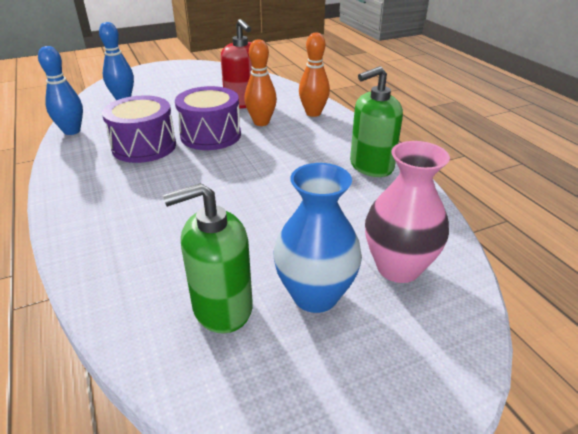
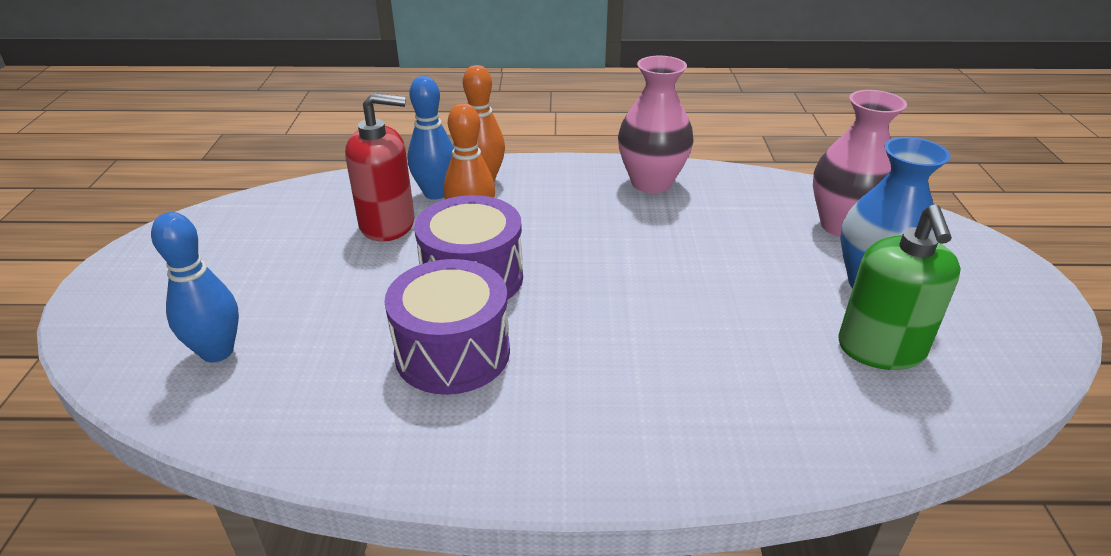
camera: 65 degrees left, 0 degrees up
blue bowling pin [38,46,83,135] -> blue bowling pin moved to [407,76,454,200]
green soap dispenser [350,66,403,177] -> pink vase [618,56,693,193]

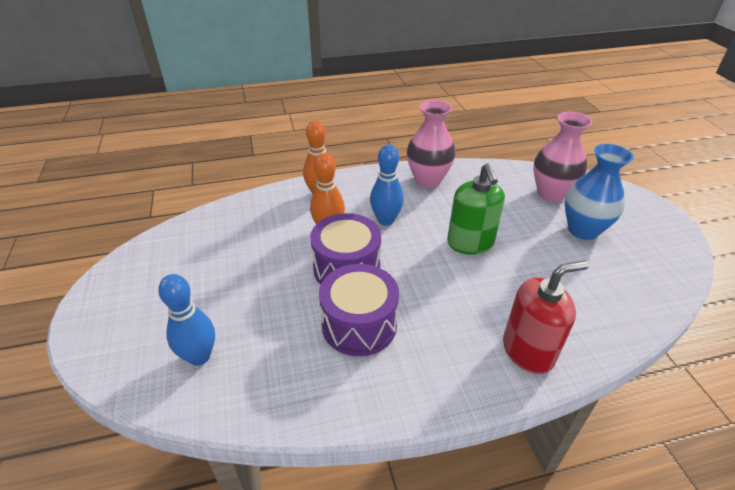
camera: 15 degrees left, 5 degrees up
red soap dispenser [345,93,415,242] -> red soap dispenser moved to [503,261,589,374]
blue bowling pin [407,76,454,200] -> blue bowling pin moved to [370,145,404,225]
green soap dispenser [838,204,961,370] -> green soap dispenser moved to [447,163,505,255]

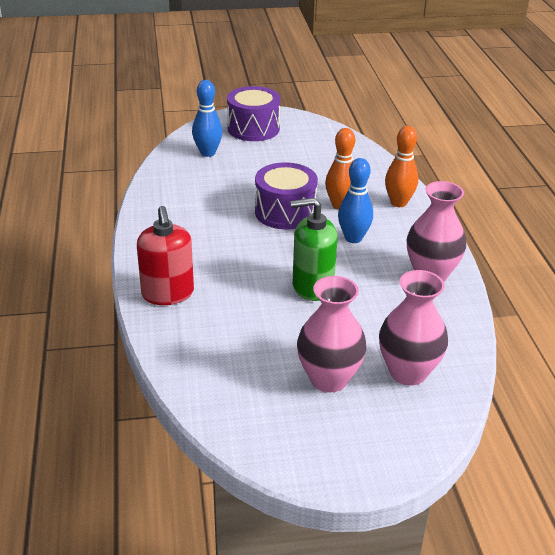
camera: 95 degrees right, 5 degrees down
purple drum [319,264,399,356] -> purple drum moved to [227,86,280,141]
blue vase [565,144,634,240] -> pink vase [297,276,367,392]

